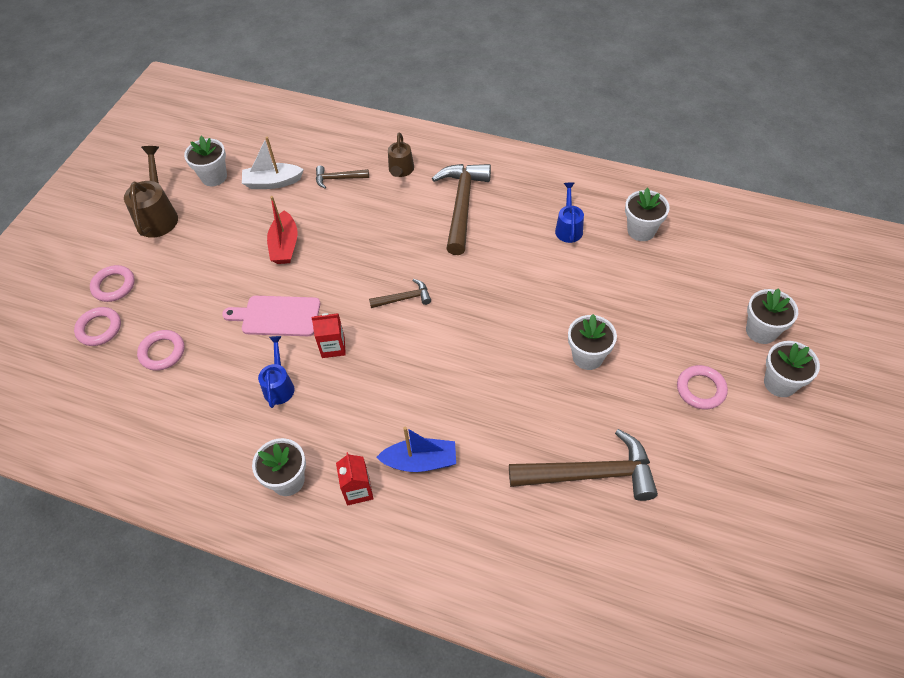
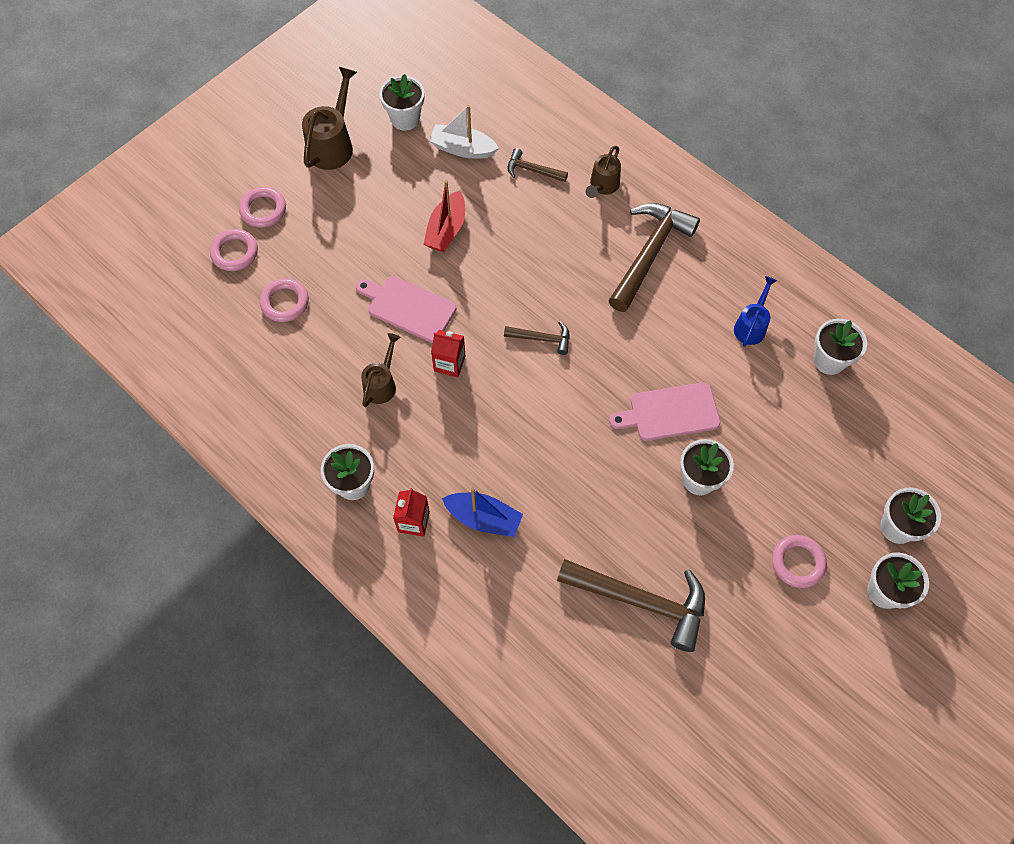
camera: 20 degrees right, 10 degrees up
blue watering can [258,336,294,408] -> brown watering can [361,333,401,407]
none -> pink cutting board [609,382,721,441]

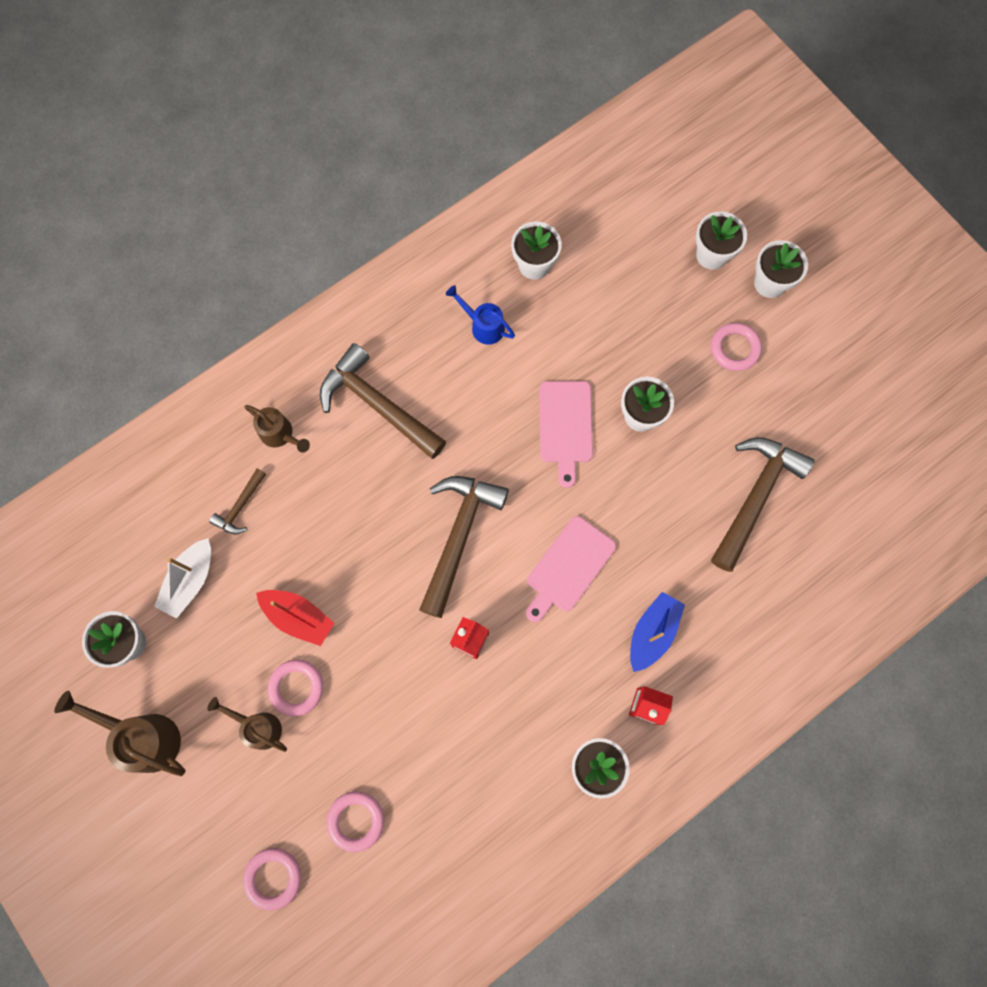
camera: 80 degrees left, 10 degrees up
pink ring [239,187,286,228] -> pink ring moved to [268,659,323,716]
pink cutting board [356,276,457,343] -> pink cutting board moved to [526,516,616,622]
brown watering can [361,333,401,407] -> brown watering can moved to [207,697,287,752]
brown hammer [504,321,570,355] -> brown hammer [419,476,509,618], size x2.02

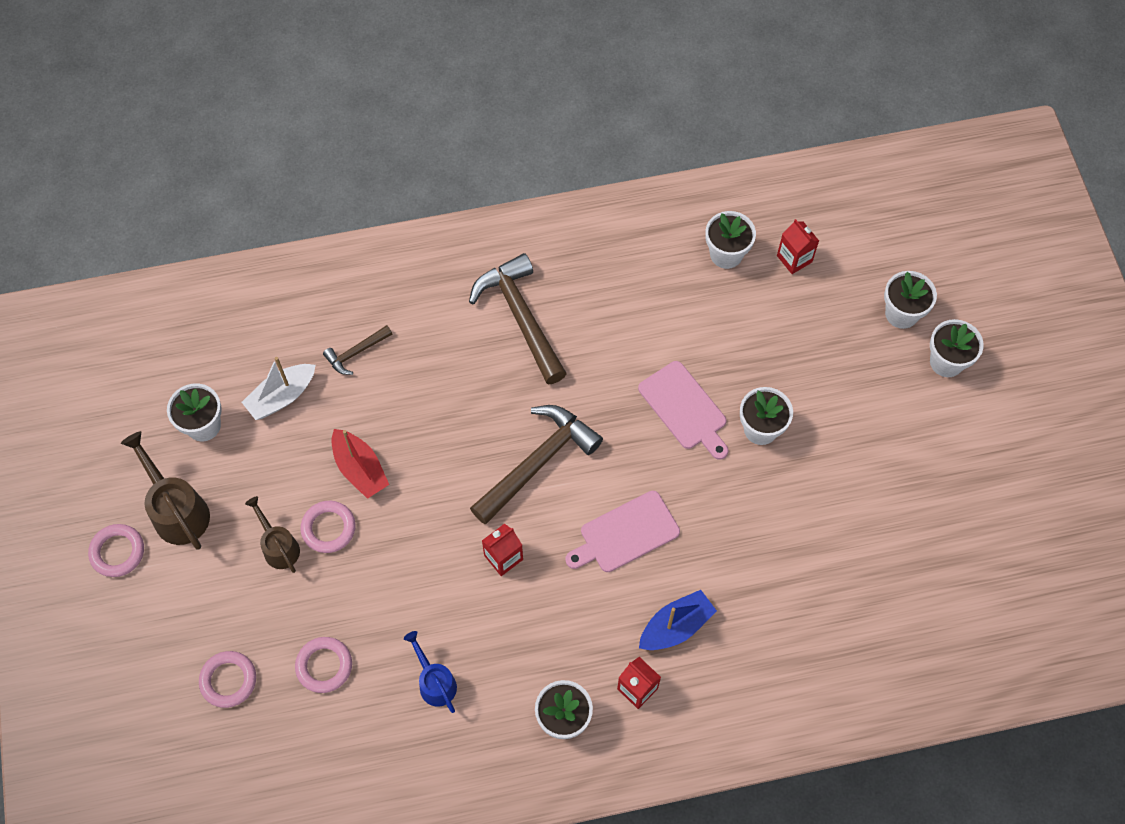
camera: 25 degrees right, 10 degrees down
brown watering can [244,405,310,453] -> none
blue watering can [446,285,515,345] -> blue watering can moved to [404,631,457,713]
pink cutting board [539,381,593,488] -> pink cutting board turned 60 degrees counterclockwise [638,361,728,460]
pink ring [711,323,762,371] -> pink ring moved to [88,524,144,577]
brown hammer [711,437,815,572] -> none
none -> red carton [777,219,819,274]

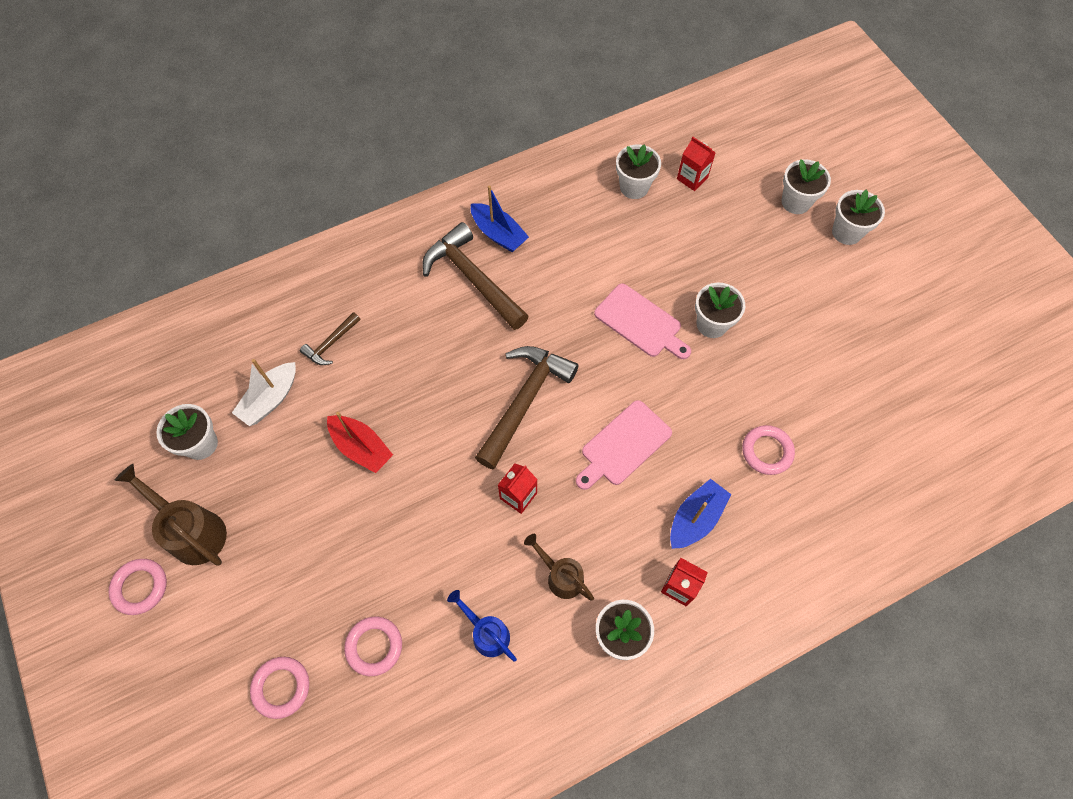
camera: 15 degrees left, 0 degrees up
brown watering can [245,496,300,573] -> brown watering can moved to [524,534,594,600]
pink ring [300,501,356,553] -> pink ring moved to [742,425,795,475]
none -> blue boat [471,185,529,252]

